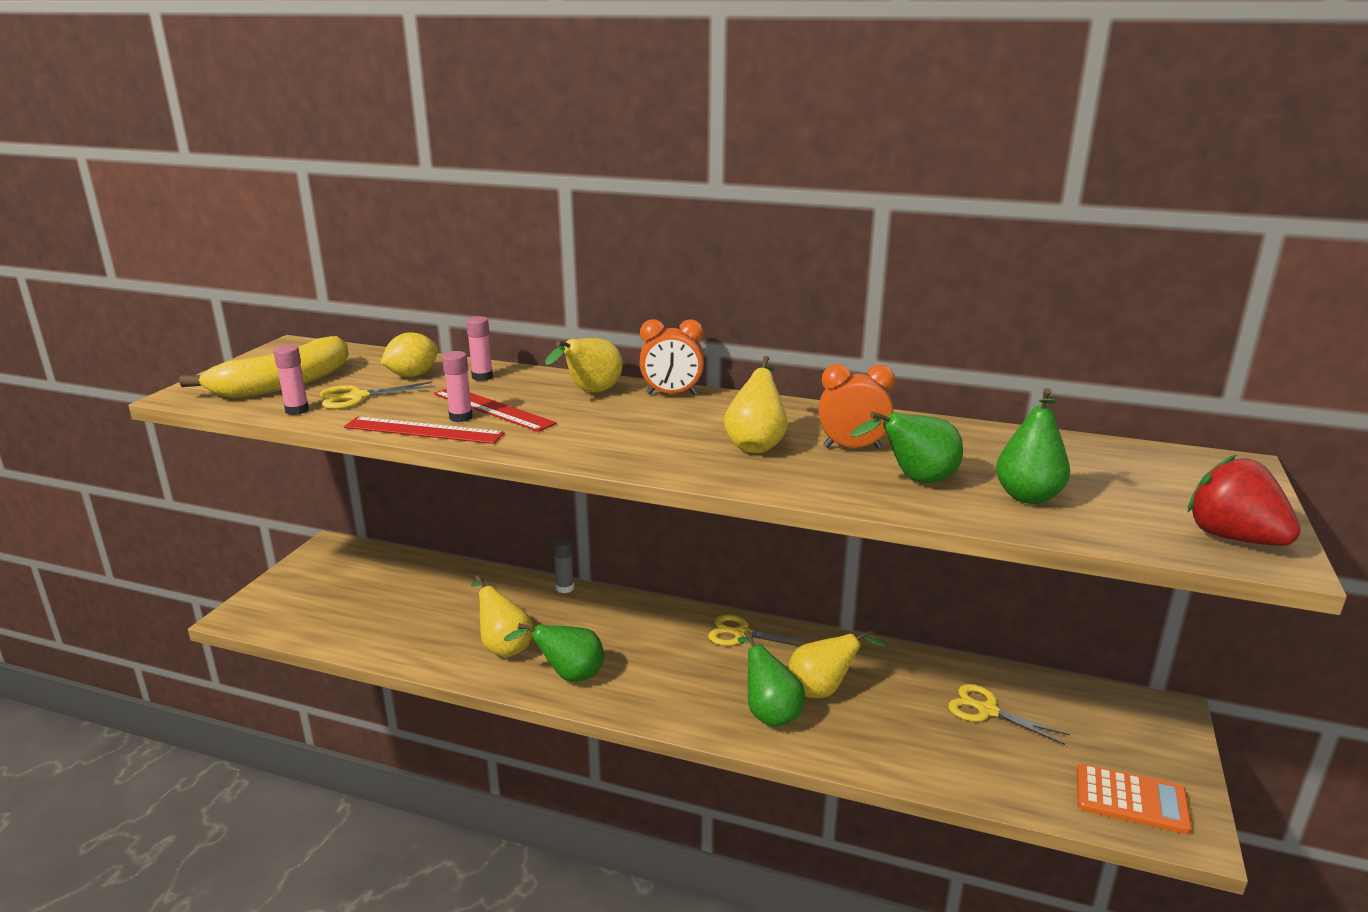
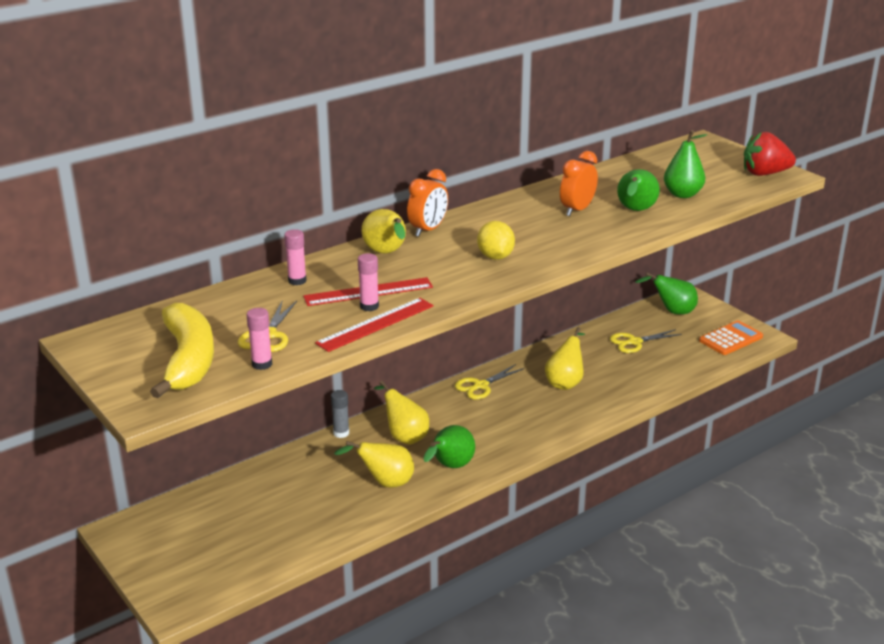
camera: 55 degrees left, 5 degrees up
yellow lemon [380,332,438,377] -> yellow lemon moved to [477,221,515,260]
yellow pear [724,356,788,453] -> yellow pear moved to [374,381,429,445]
green pear [738,631,805,727] -> green pear moved to [635,272,698,315]

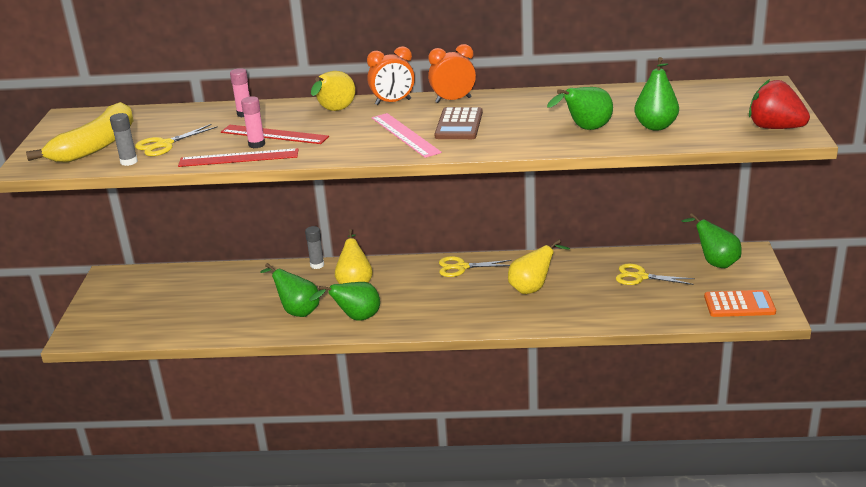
camera: 40 degrees right, 0 degrees up
pink glue stick [247,308,272,370] -> grey glue stick [110,113,138,166]
yellow pear [334,441,414,488] -> green pear [260,263,319,317]
yellow lemon [477,221,515,260] -> pink ruler [372,113,442,158]
orange clock [560,151,598,216] -> orange clock moved to [428,44,476,103]
none -> brown calculator [434,107,483,139]

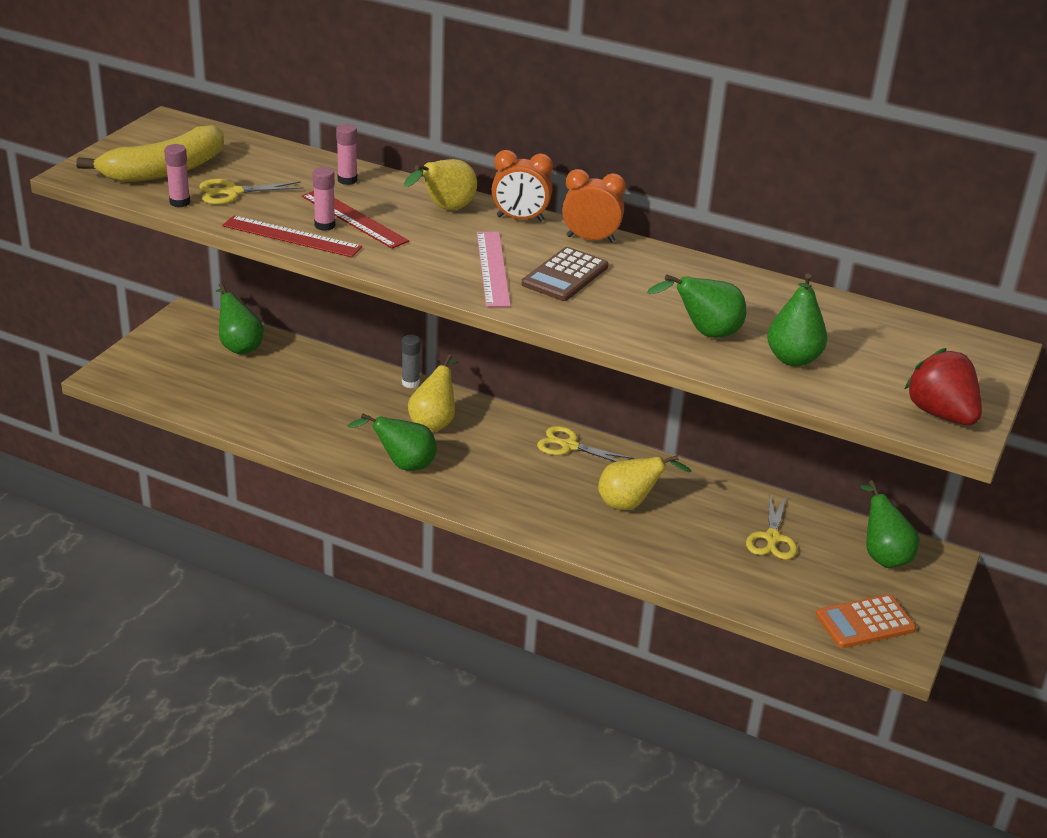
camera: 20 degrees right, 5 degrees up
grey glue stick [110,113,138,166] -> pink glue stick [164,144,190,207]
green pear [260,263,319,317] -> green pear moved to [216,283,264,354]
yellow scissors [616,263,695,285] -> yellow scissors turned 120 degrees counterclockwise [746,496,797,560]
orange calculator [704,290,776,317] -> orange calculator turned 135 degrees clockwise [816,594,916,648]

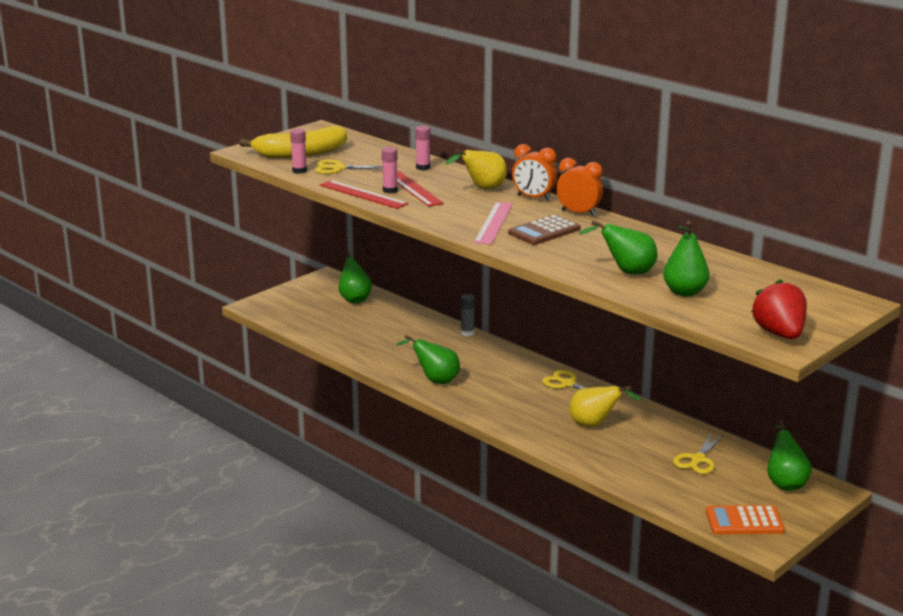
camera: 20 degrees right, 10 degrees down
yellow pear [408,354,459,432] -> none

